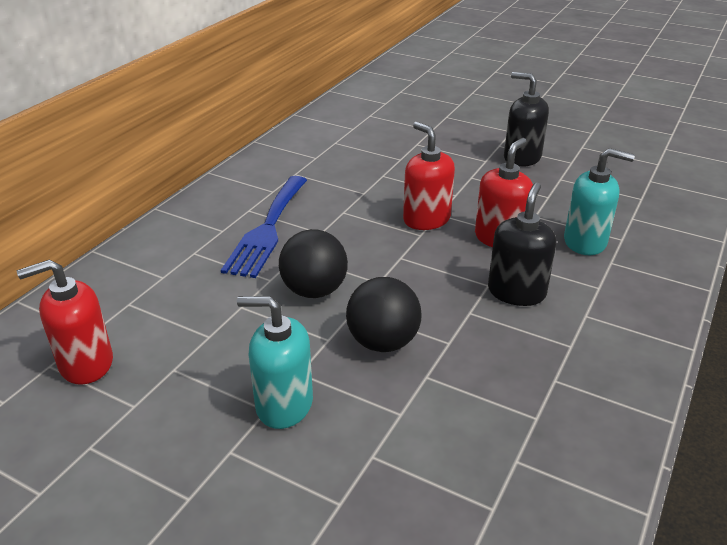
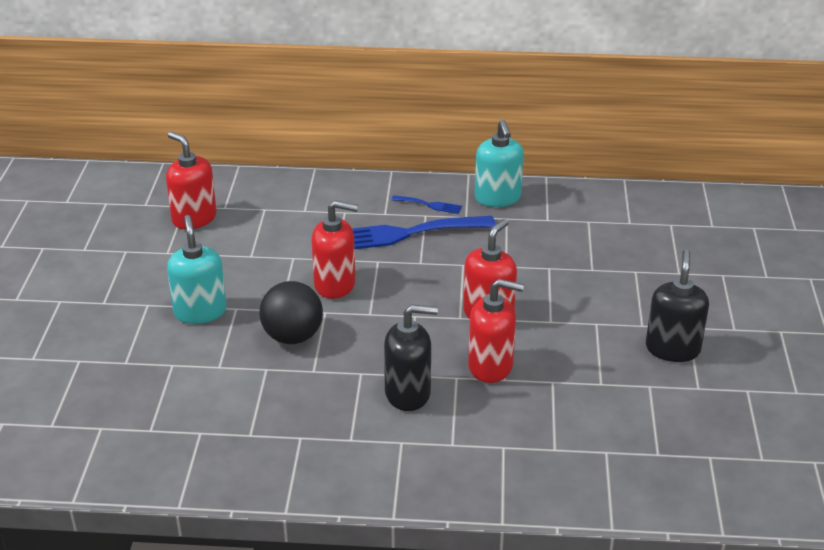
camera: 65 degrees right, 0 degrees up
black ball [279,229,348,298] -> red soap dispenser [311,200,358,299]
turquoise soap dispenser [564,148,635,255] -> turquoise soap dispenser moved to [475,120,524,207]
none -> blue fork [391,195,462,214]

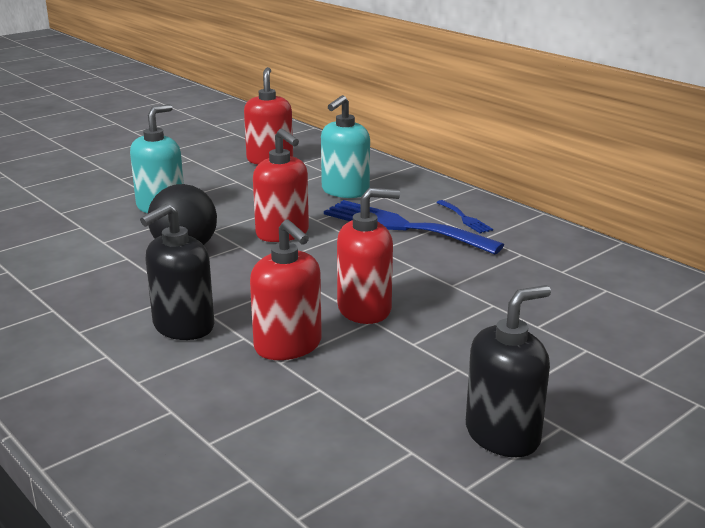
camera: 45 degrees right, 10 degrees down
black soap dispenser [384,304,438,411] -> black soap dispenser turned 90 degrees clockwise [140,204,214,340]
turquoise soap dispenser [475,120,524,207] -> turquoise soap dispenser moved to [321,95,370,198]

